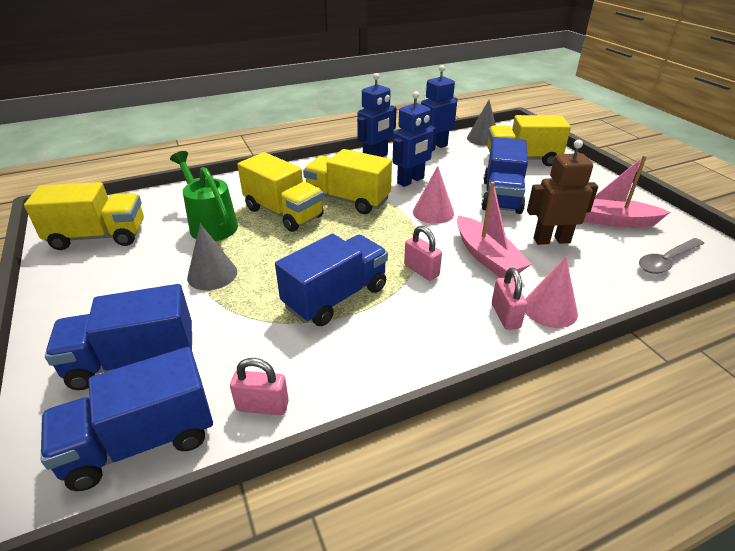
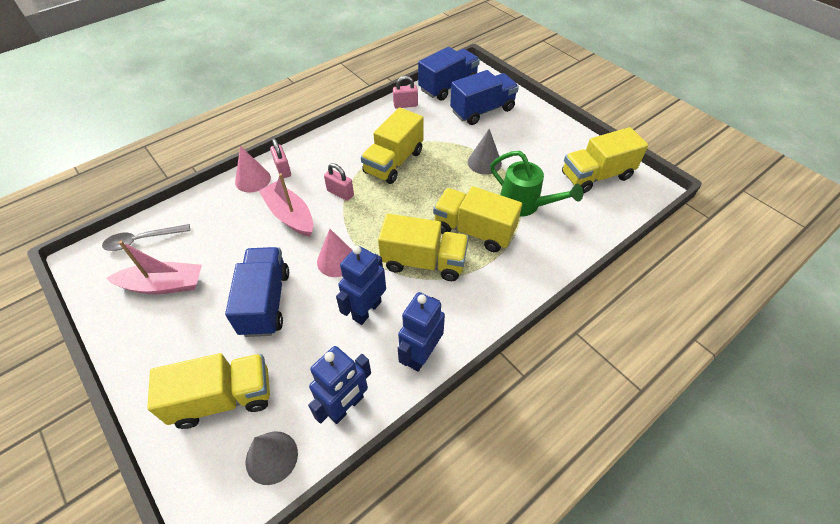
camera: 165 degrees right, 15 degrees up
blue truck [275,234,388,326] -> yellow truck [361,108,424,184]
brown robot [527,140,598,245] -> none
grey spoon [639,238,704,274] -> grey spoon turned 150 degrees counterclockwise [102,224,190,251]

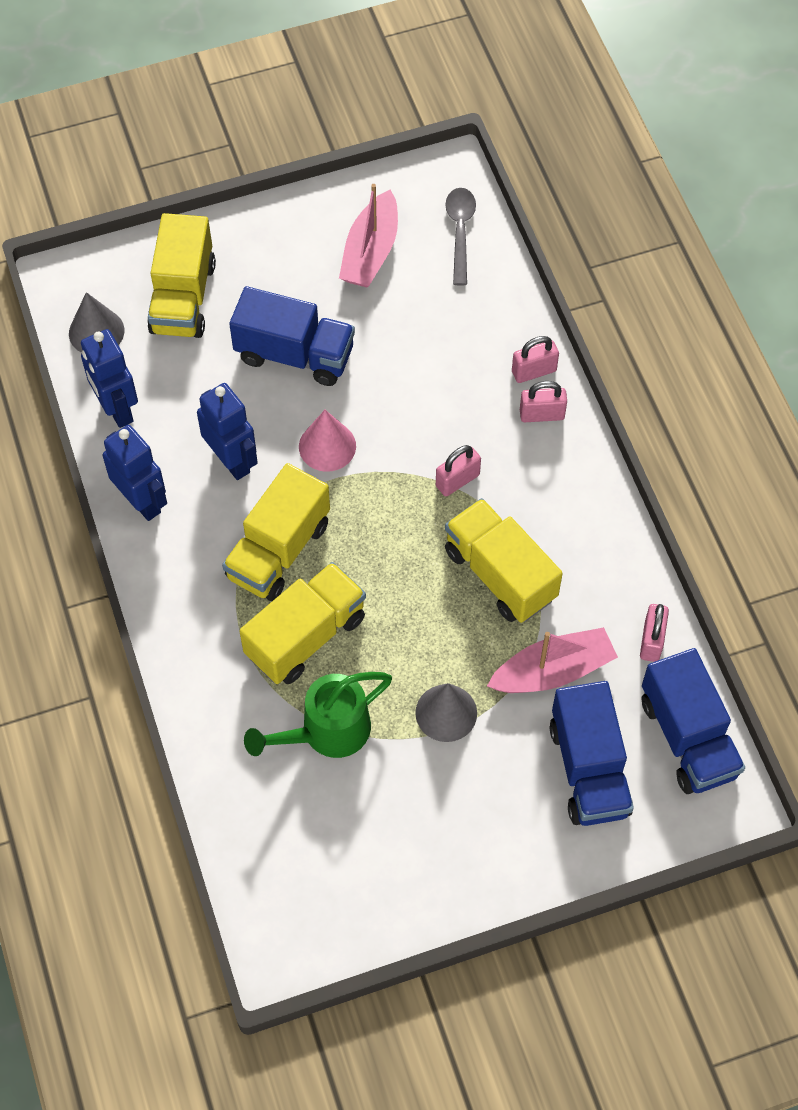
camera: 110 degrees right, 10 degrees up
pink cone [235,146,271,192] -> pink padlock [512,336,559,383]
pink boat [259,173,313,237] -> pink boat moved to [487,627,618,693]
yellow truck [562,127,648,193] -> none

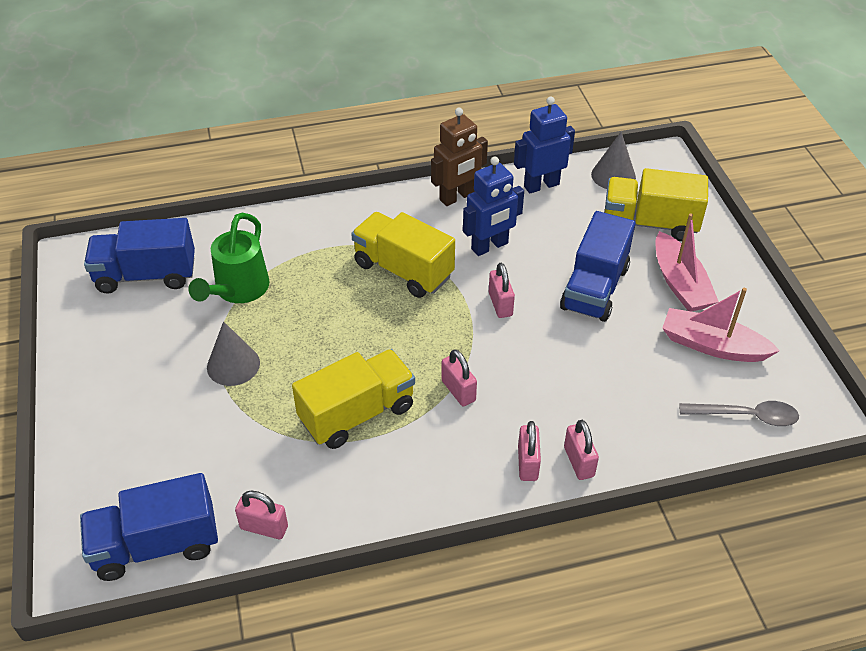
camera: 95 degrees right, 15 degrees down
blue robot [103,425,167,521] -> brown robot [431,108,488,206]
yellow truck [239,562,366,684] -> none
green watering can [244,672,392,758] -> green watering can turned 135 degrees counterclockwise [189,213,270,303]
pink cone [299,410,356,472] -> pink padlock [489,263,515,318]
pink boat [487,627,618,693] -> pink boat moved to [655,213,719,312]
blue truck [550,681,634,826] -> blue truck moved to [84,218,195,294]

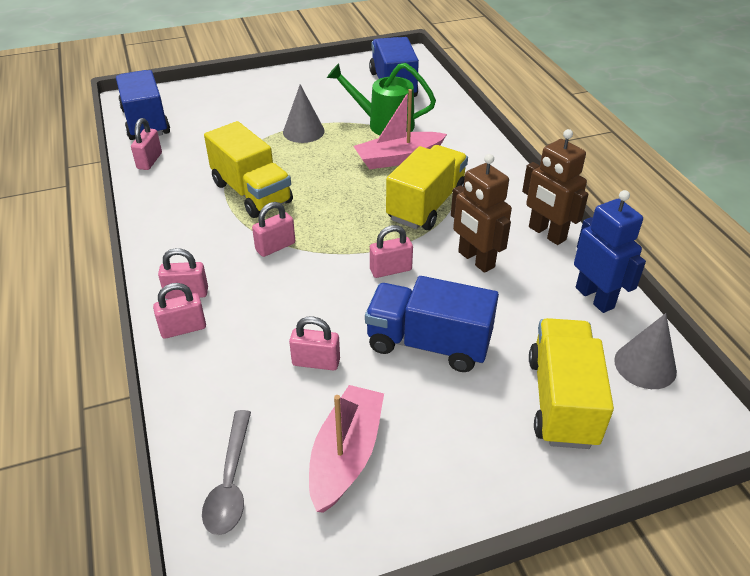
camera: 85 degrees right, 5 degrees down
blue robot [463,156,524,256] -> brown robot [451,154,512,273]
pink boat [655,213,719,312] -> pink boat moved to [354,89,447,169]
none -> pink padlock [289,316,340,370]

